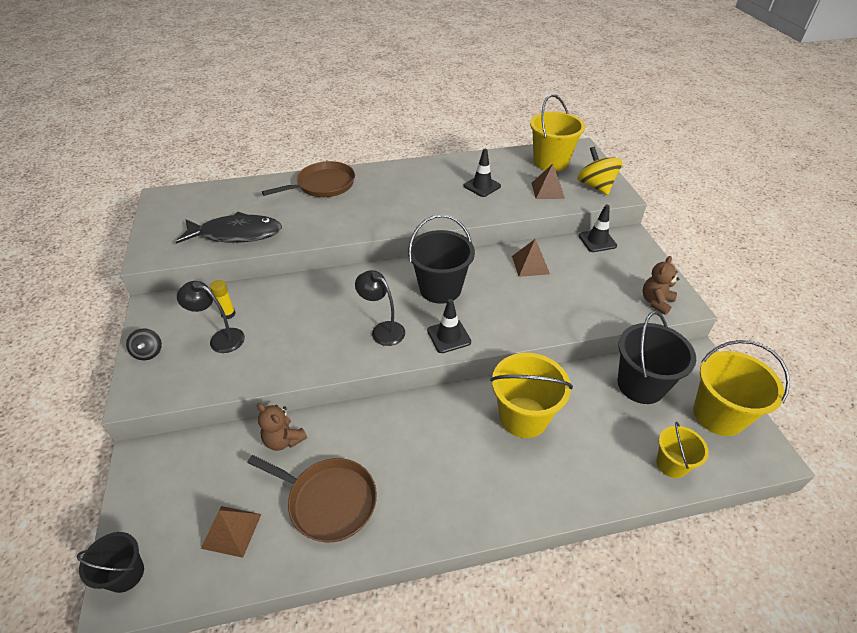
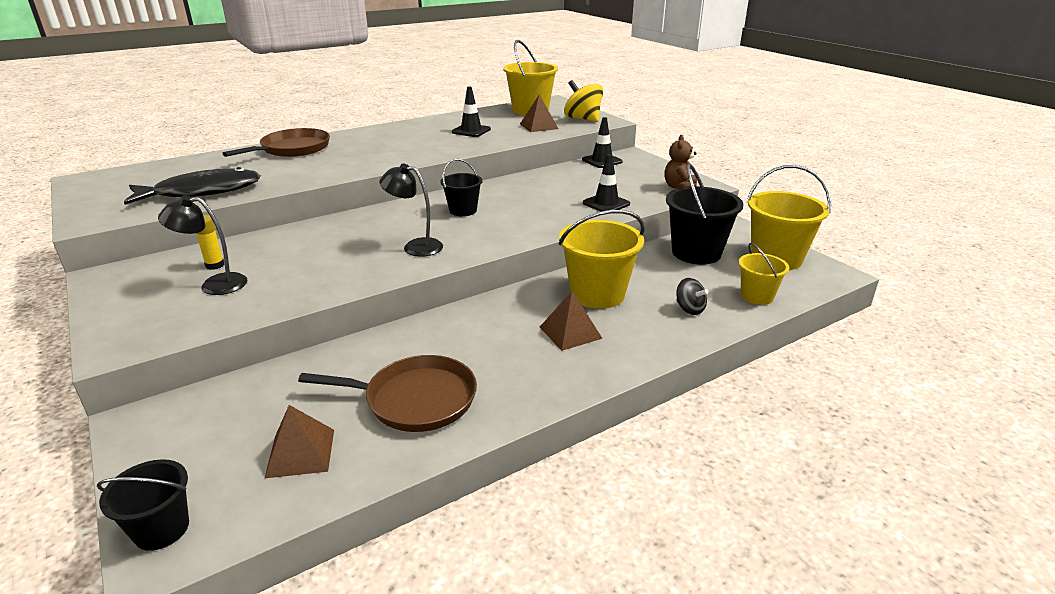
camera: 20 degrees left, 15 degrees down
black spinning top [126,328,162,360] -> black spinning top moved to [676,278,708,315]
brown teddy bear [257,403,307,451] -> none
black bucket [408,215,475,304] -> black bucket [441,159,483,216], size x0.58
black traffic cone [427,299,471,353] -> black traffic cone moved to [583,154,630,212]
brown pyramid [512,239,550,277] -> brown pyramid moved to [540,291,603,351]

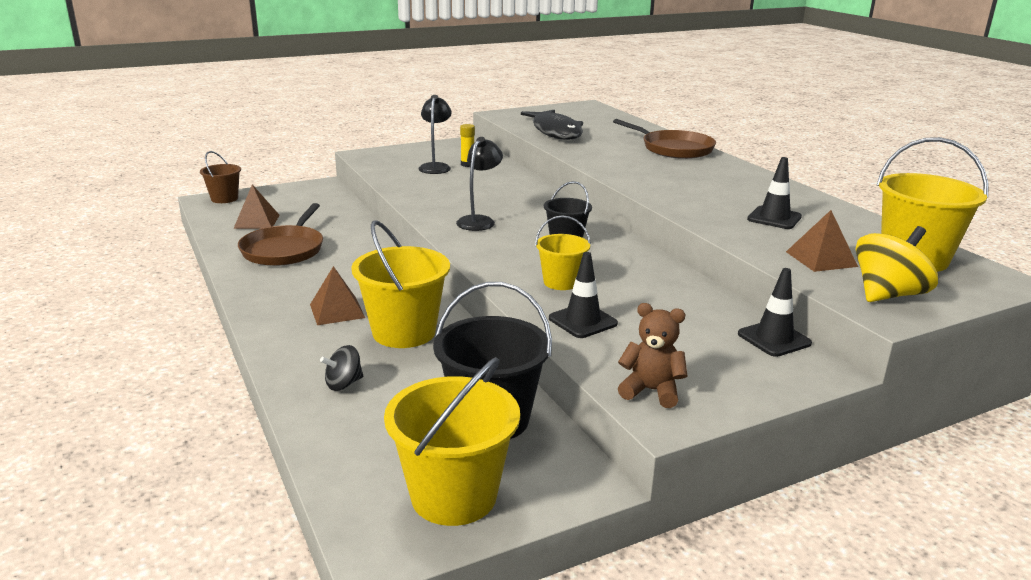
camera: 95 degrees right, 5 degrees down
black bucket [97,459,189,551] -> brown bucket [200,151,241,203]
yellow bucket [739,243,789,305] -> yellow bucket moved to [535,215,591,290]

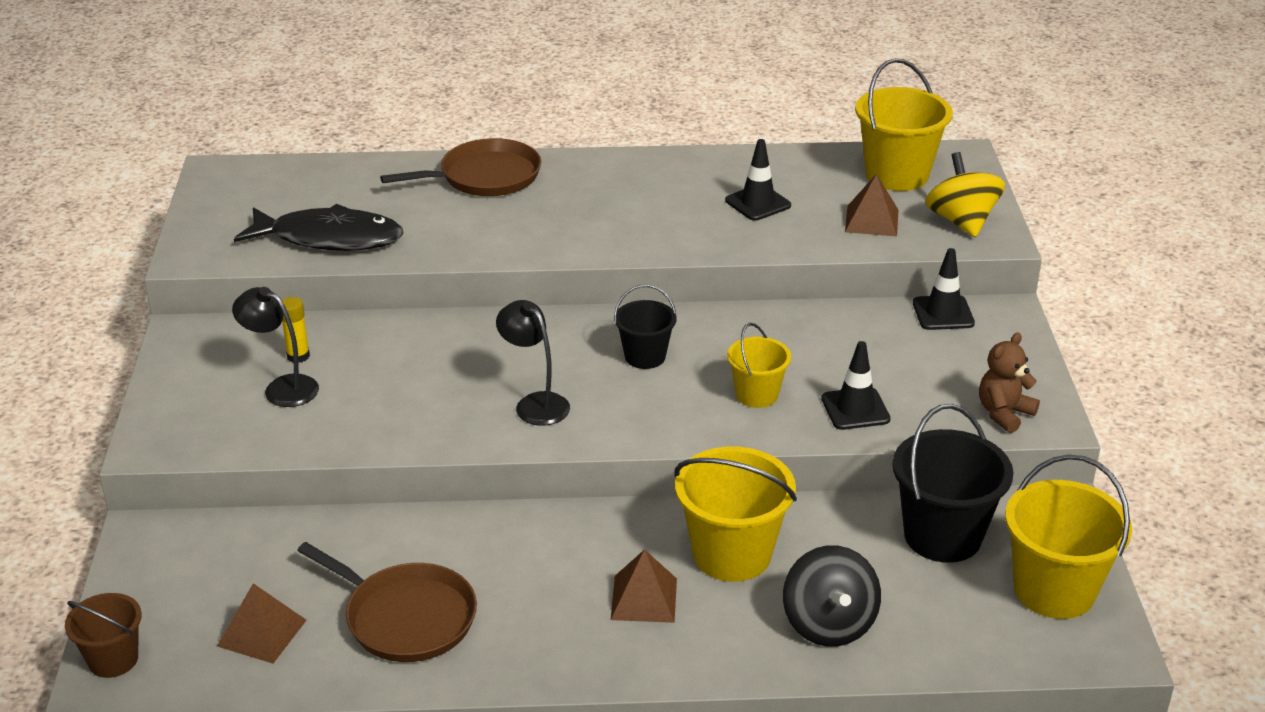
camera: 65 degrees left, 10 degrees up
black spinning top [320,345,363,391] -> black spinning top [783,545,881,647], size x1.79

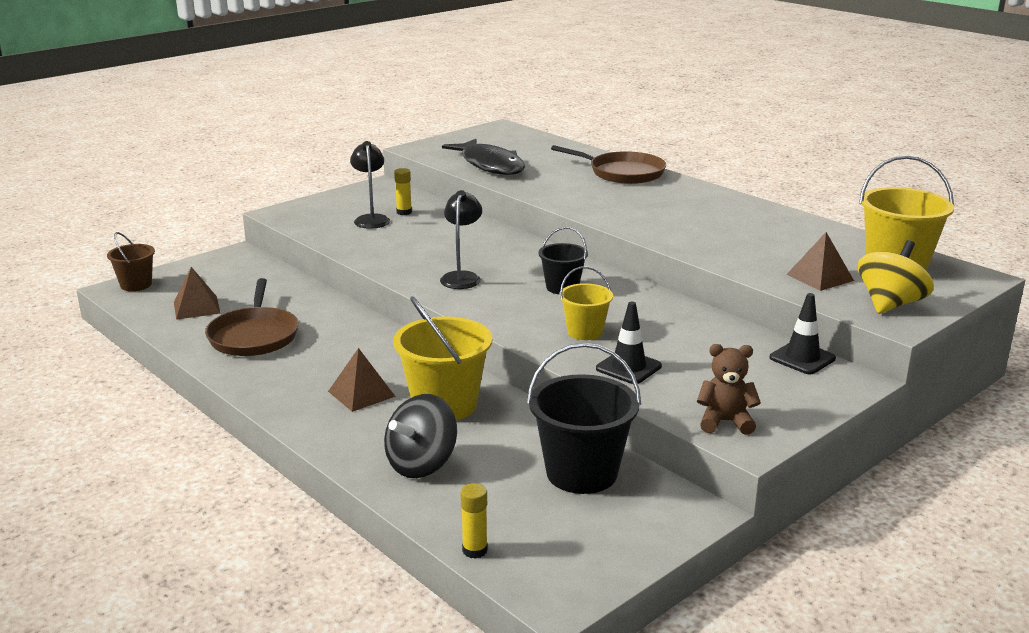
camera: 50 degrees right, 10 degrees down
black traffic cone [725,139,791,221] -> none
yellow bucket [1005,455,1132,619] -> none
none -> yellow glue stick [460,483,488,559]

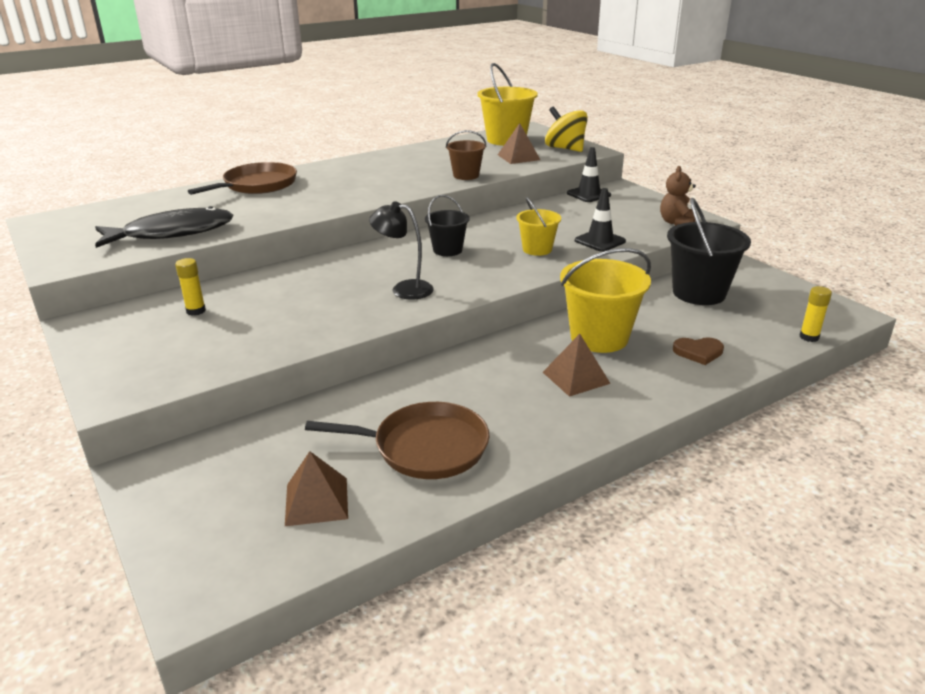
camera: 80 degrees left, 5 degrees up
brown bucket [107,232,155,291] -> brown bucket moved to [446,130,487,180]
black lamp [350,141,390,229] -> none
black spinning top [384,394,457,478] -> brown heart [673,337,724,365]

